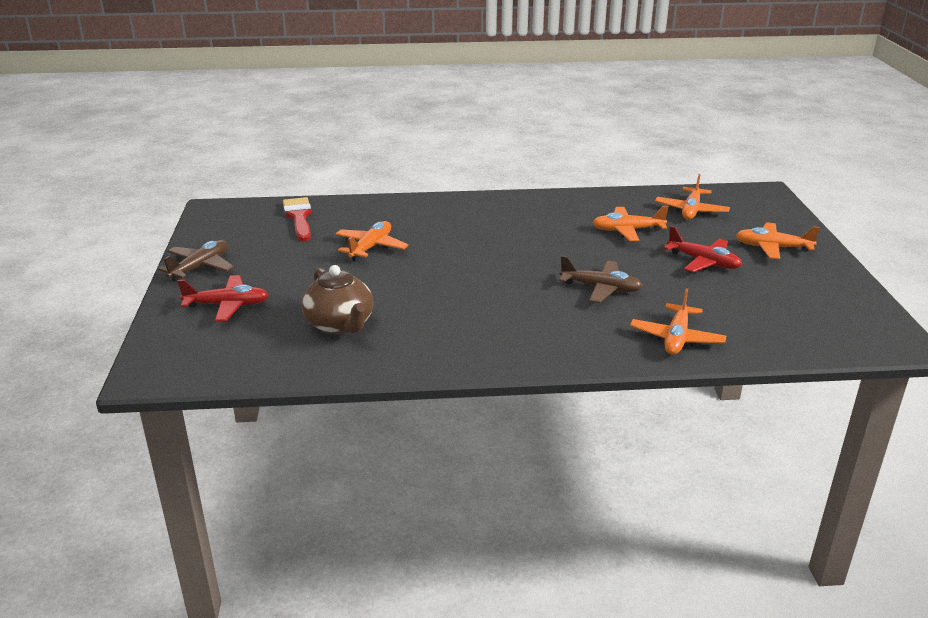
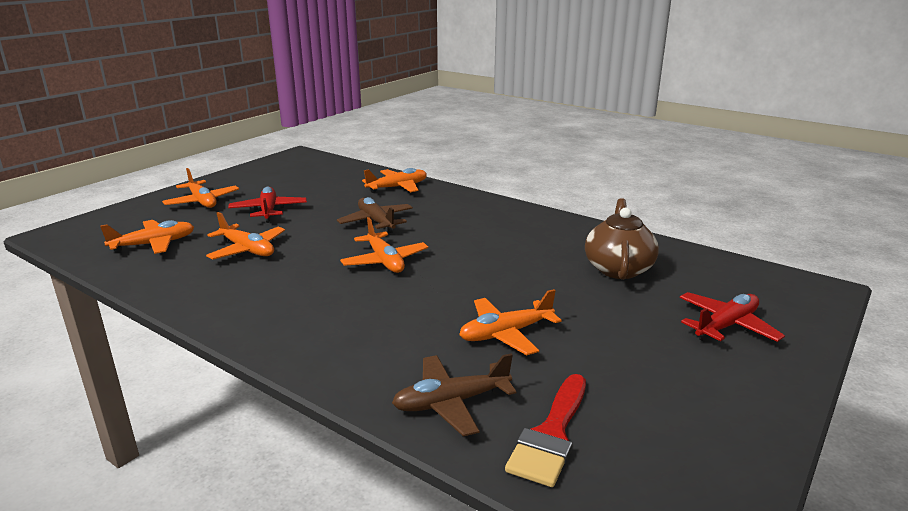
camera: 140 degrees left, 5 degrees down
brown plane [158,240,234,281] -> brown plane moved to [392,353,516,436]
red plane [178,275,269,322] -> red plane turned 105 degrees clockwise [680,292,785,342]
none -> orange plane [340,217,428,273]

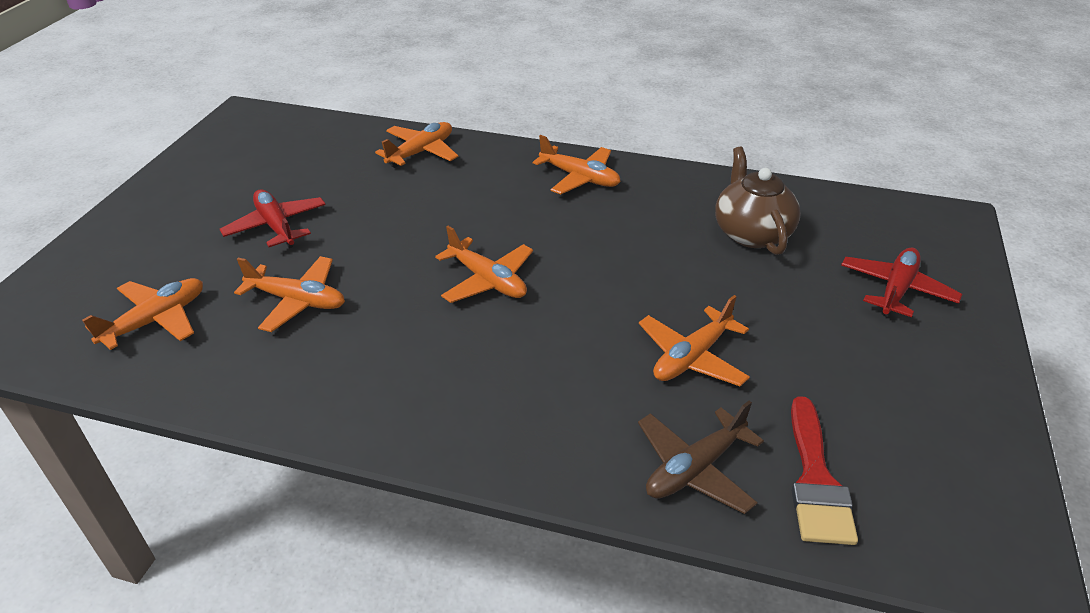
camera: 20 degrees left, 15 degrees up
orange plane [162,168,239,208] -> orange plane moved to [533,135,621,194]
brown plane [337,197,413,233] -> none

